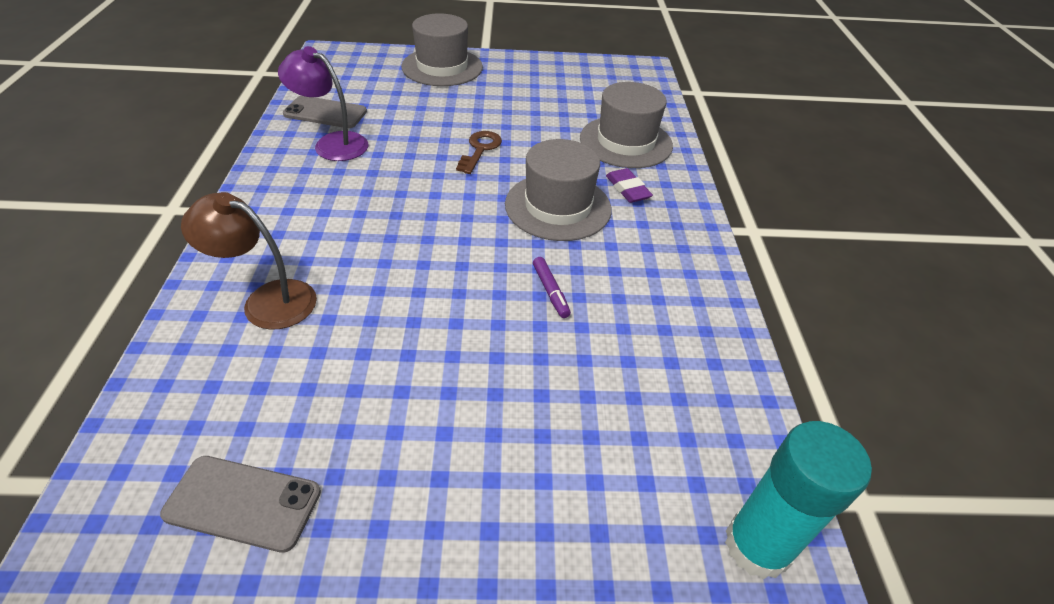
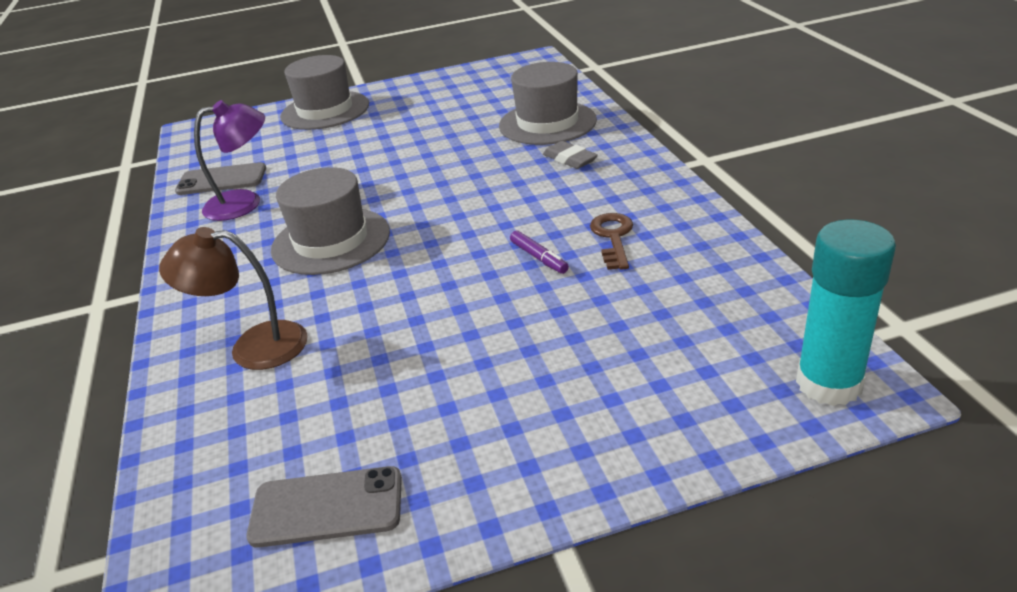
camera: 10 degrees left, 10 degrees down
purple lamp [278,46,368,161] -> purple lamp turned 150 degrees clockwise [194,100,265,221]
brown key [456,131,502,174] -> brown key moved to [590,213,633,270]
grey hat [505,139,612,241] -> grey hat moved to [271,167,390,275]
purple eraser [606,168,653,203] -> grey eraser [543,141,598,169]

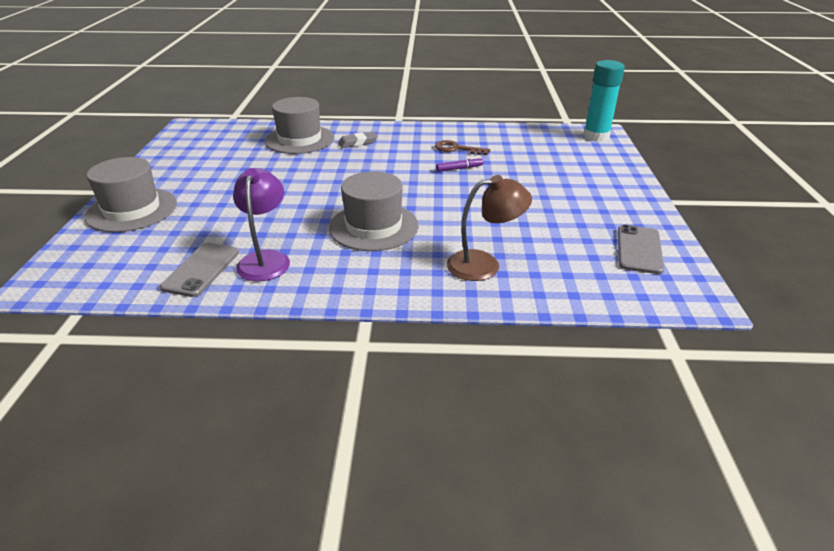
camera: 75 degrees left, 0 degrees up
brown lamp [159,227,308,370] -> brown lamp turned 120 degrees counterclockwise [446,175,532,281]

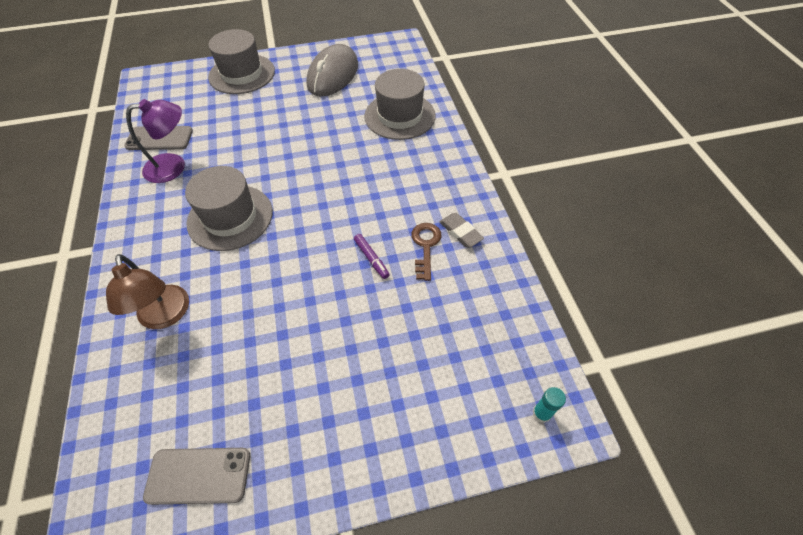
camera: 75 degrees right, 20 degrees up
grey eraser [338,132,378,148] -> grey eraser moved to [439,213,484,248]
turquoise glue stick [583,60,625,142] -> turquoise glue stick [533,387,566,423], size x0.44
none -> grey mouse [306,44,358,97]

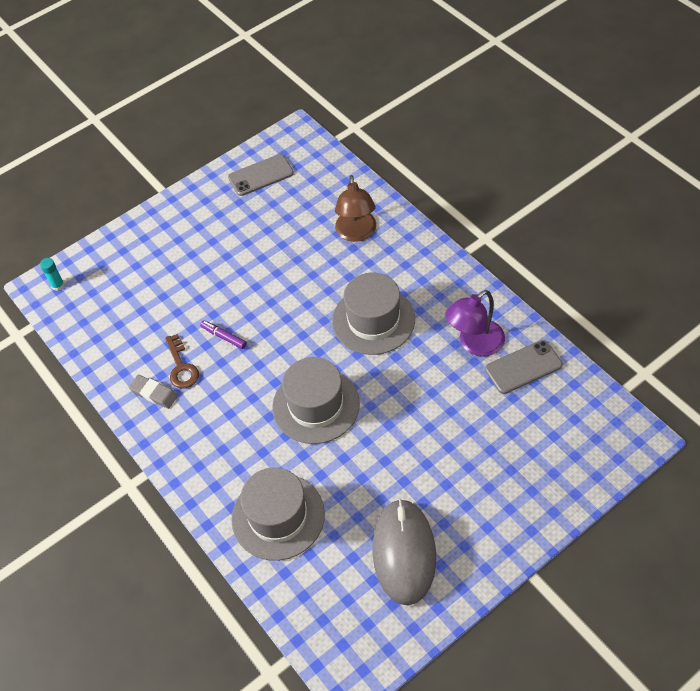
camera: 160 degrees right, 0 degrees up
brown lamp [106,254,189,329] -> brown lamp turned 135 degrees counterclockwise [335,175,376,242]
grey hat [208,29,275,94] -> grey hat moved to [272,357,360,444]

